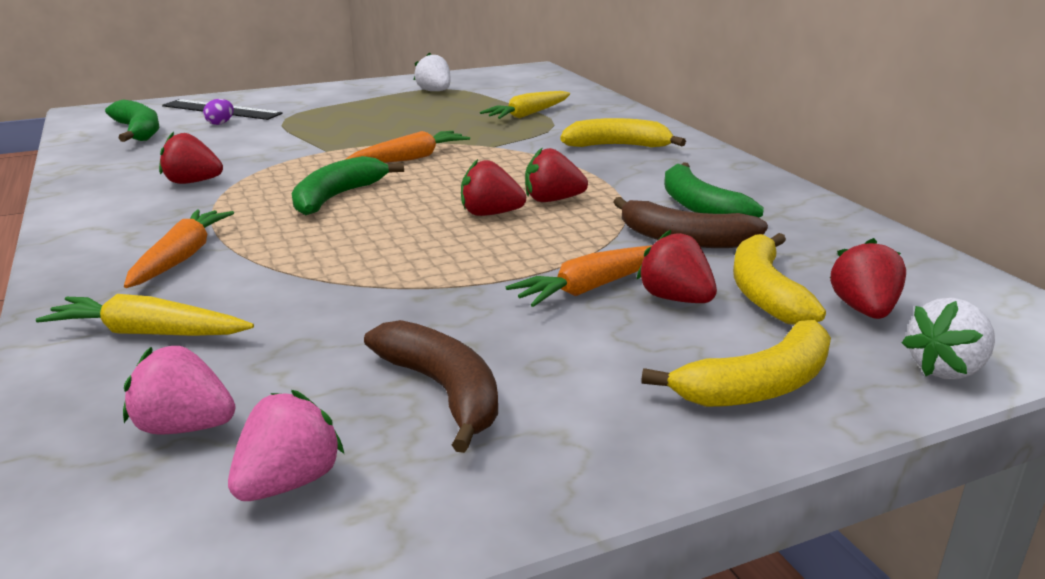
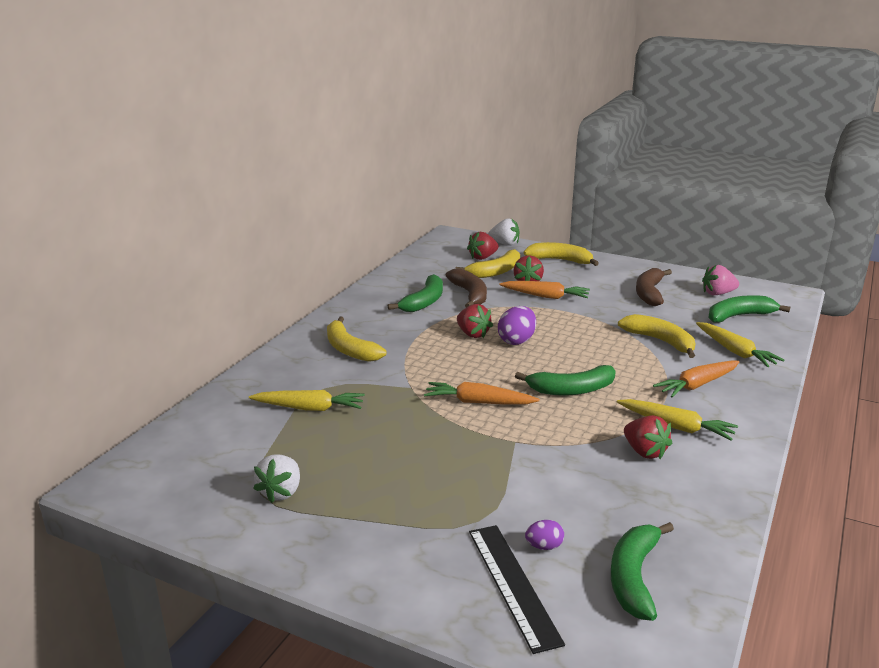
camera: 130 degrees left, 0 degrees up
pink strawberry [123,346,236,435] -> green banana [709,295,790,323]
red strawberry [461,159,526,216] -> purple egg [498,306,536,345]
none -> yellow carrot [617,399,738,441]
none -> yellow banana [618,314,695,358]

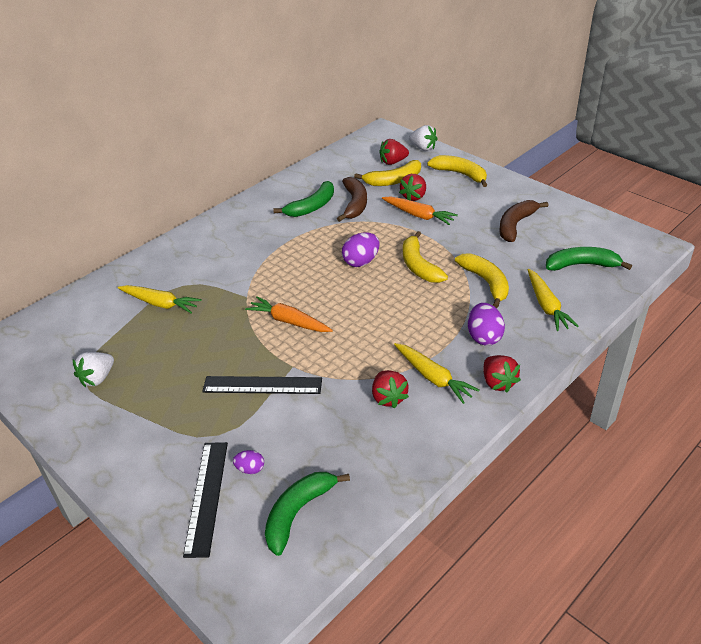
camera: 20 degrees right, 15 degrees up
yellow banana [327,317,386,362] -> yellow banana moved to [403,231,448,283]
red strawberry [457,304,493,338] -> red strawberry moved to [483,355,521,392]
green banana [515,365,616,395] -> none
orange carrot [653,361,739,397] -> purple egg [468,303,505,346]
pink strawberry [702,265,739,295] -> none
none -> black ruler [202,376,322,394]

